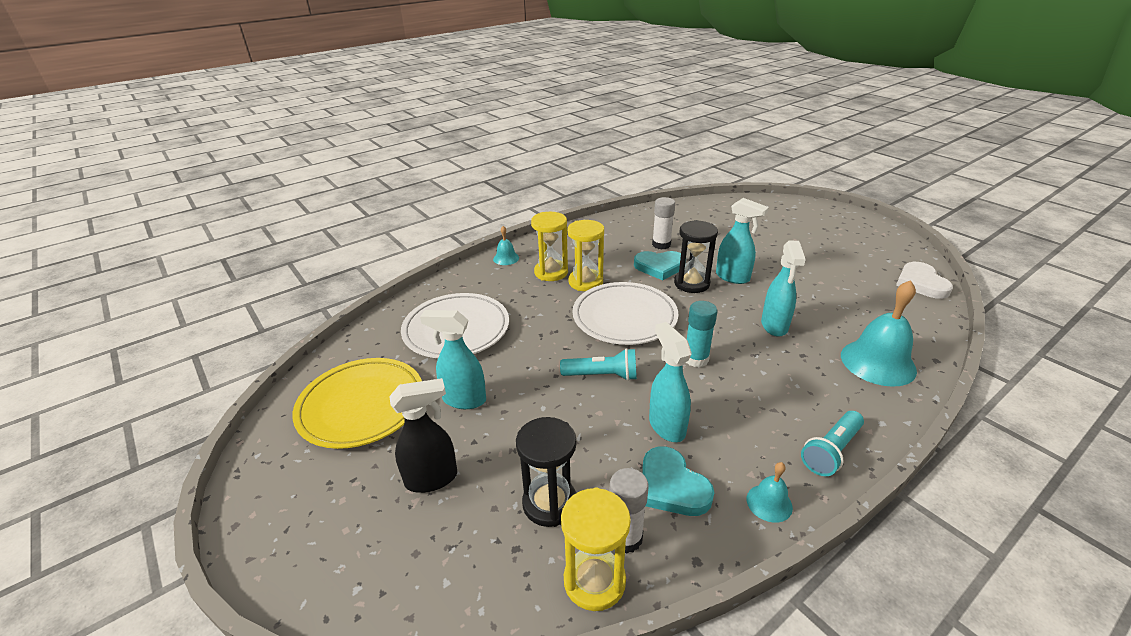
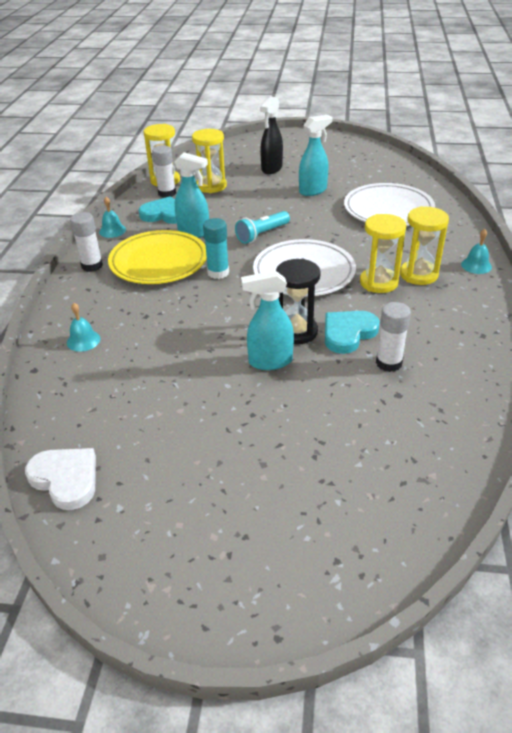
camera: 135 degrees right, 5 degrees up
yellow plate [292,358,422,449] -> yellow plate moved to [108,230,207,284]
black hourglass [516,417,576,527] -> yellow hourglass [192,129,227,193]
turquoise spray bottle [761,241,806,337] -> none
turquoise flashlight [801,411,864,476] -> white glue stick [70,212,103,272]
turquoise bell [841,280,917,387] -> turquoise bell [67,303,100,352], size x0.49

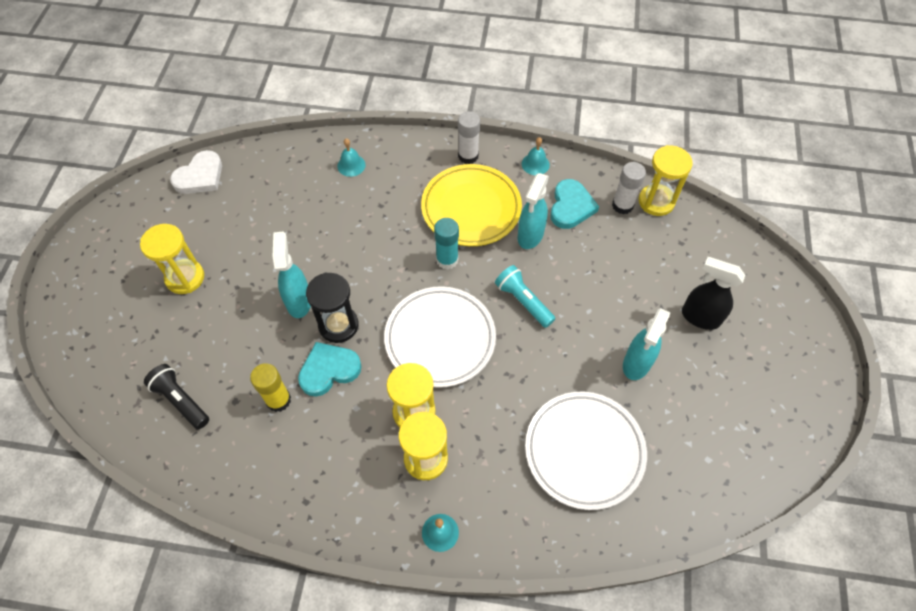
camera: 90 degrees right, 20 degrees up
yellow hourglass [192,129,227,193] -> yellow hourglass moved to [140,224,204,294]
turquoise spray bottle [299,115,332,196] -> turquoise spray bottle turned 60 degrees clockwise [623,308,670,380]
turquoise heart [325,311,380,354] -> turquoise heart turned 75 degrees counterclockwise [298,342,362,397]
white glue stick [376,302,411,372] -> yellow glue stick [250,363,291,412]
none -> black flashlight [144,364,209,429]

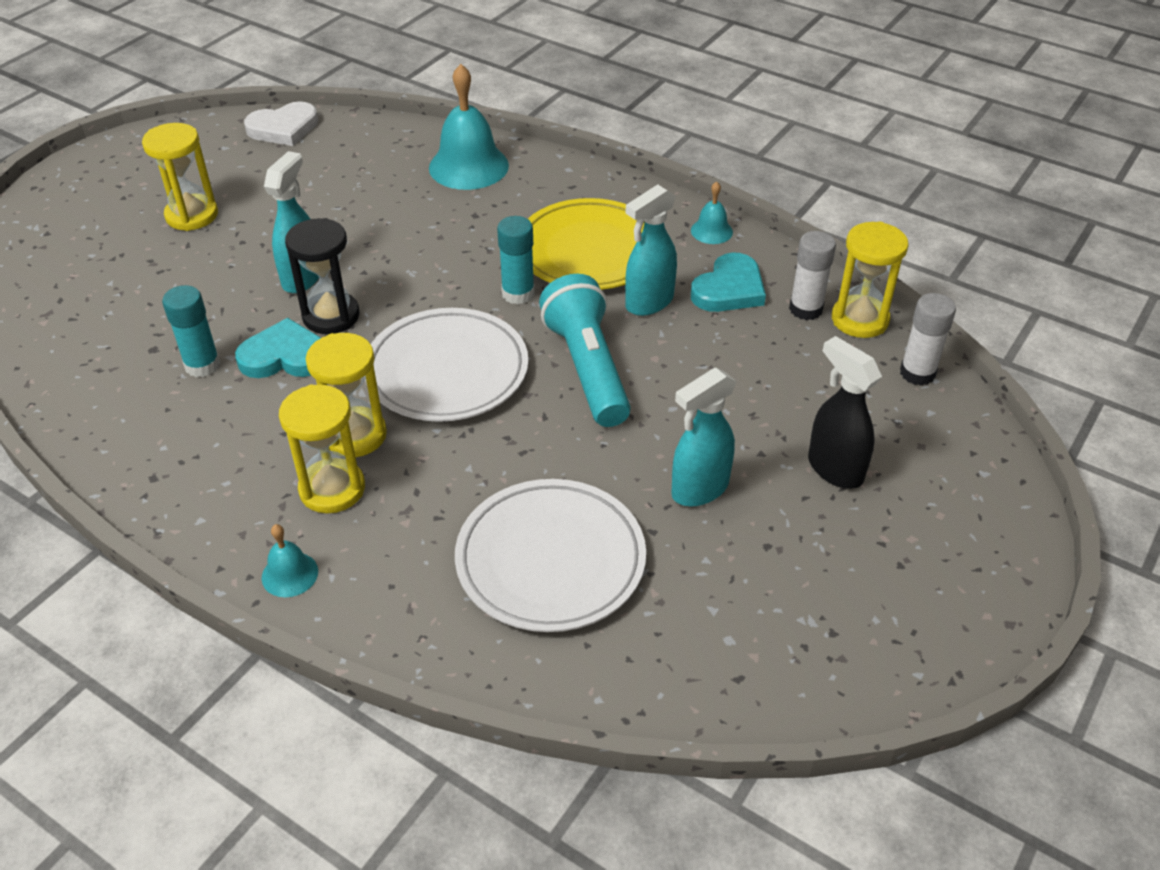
camera: 25 degrees right, 15 degrees down
black flashlight [144,364,209,429] -> none
yellow glue stick [250,363,291,412] -> turquoise glue stick [162,285,221,377]
turquoise bell [337,138,366,177] -> turquoise bell [429,64,509,190], size x2.03
white glue stick [458,111,480,164] -> white glue stick moved to [900,293,956,386]
turquoise flashlight [495,265,555,328] -> turquoise flashlight [539,274,631,427], size x1.59

